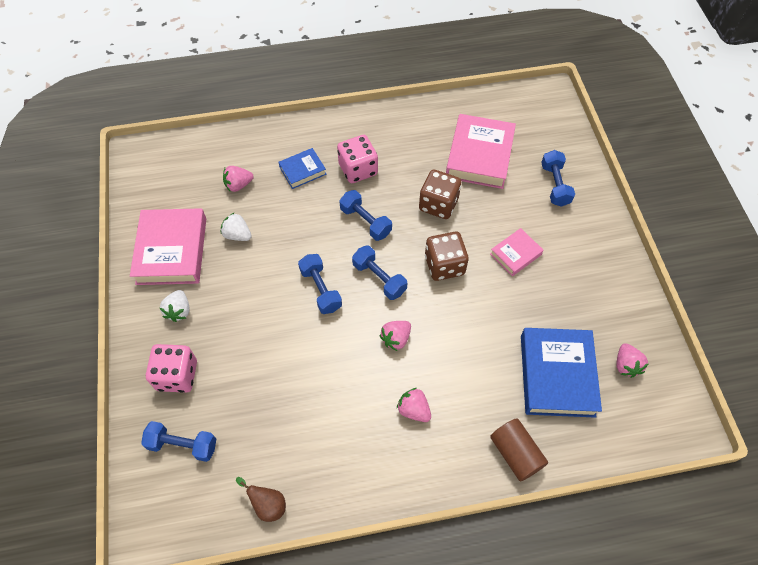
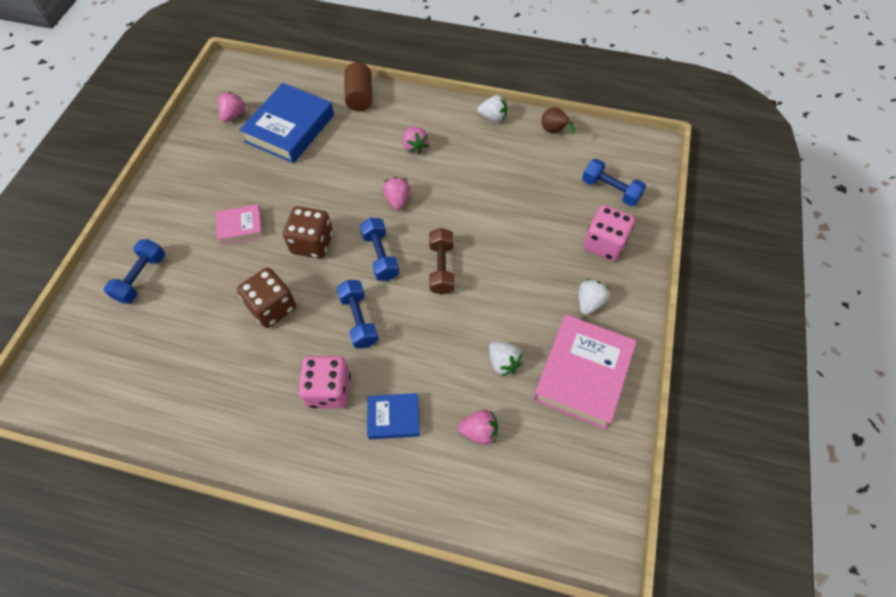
camera: 155 degrees left, 0 degrees up
blue dumbbell [298,254,342,314] -> brown dumbbell [429,228,454,295]
pink strawberry [379,321,411,351] -> pink strawberry turned 75 degrees counterclockwise [382,177,410,210]
pink book [446,114,516,189] -> none
none -> white strawberry [477,95,507,122]

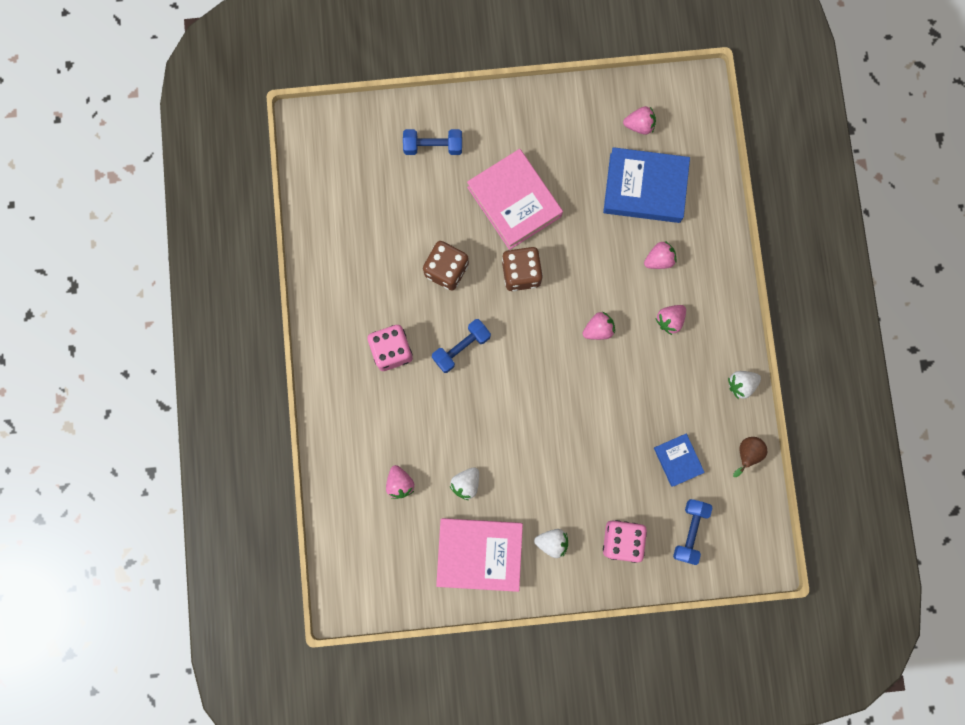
camera: 70 degrees right, 20 degrees up
pink book [215,204,264,245] -> pink book [467,149,563,250], size x1.89
brown cylinder [344,62,372,111] -> none
blue dumbbell [360,218,400,281] -> none
blue book [367,393,420,439] -> blue book moved to [654,433,705,487]
brown dumbbell [429,228,454,295] -> none
white strawberry [477,95,507,122] -> white strawberry turned 75 degrees clockwise [728,371,761,399]
none -> pink strawberry [644,241,677,269]

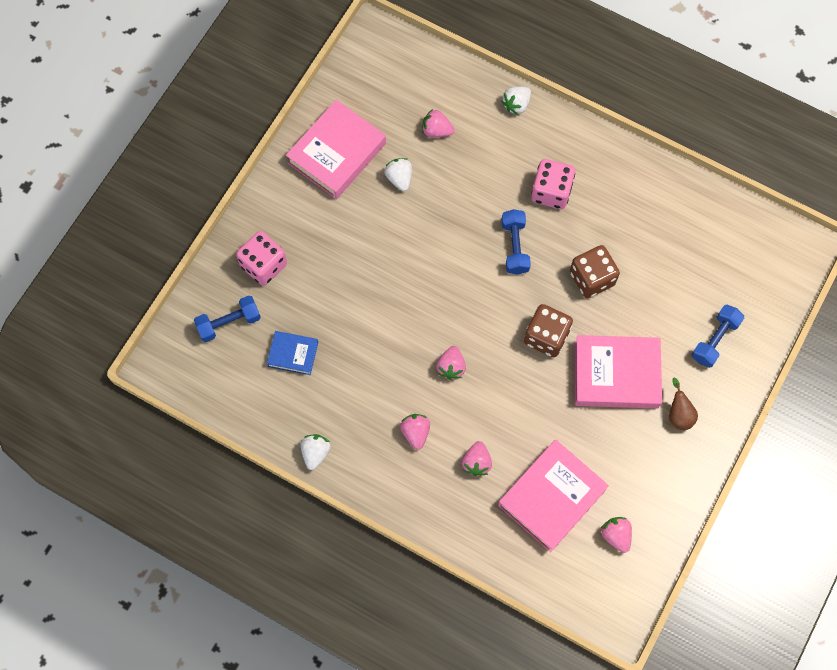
camera: 125 degrees right, 10 degrees down
white strawberry [534,529,568,558] -> white strawberry moved to [501,87,531,115]
blue book [603,147,690,223] -> pink book [498,440,609,552]
pink strawberry [623,106,656,135] -> pink strawberry turned 120 degrees clockwise [600,517,632,553]
blue dumbbell [673,499,713,565] -> blue dumbbell turned 75 degrees counterclockwise [194,296,261,342]
brown pear [733,437,767,477] -> brown pear moved to [669,378,698,430]

